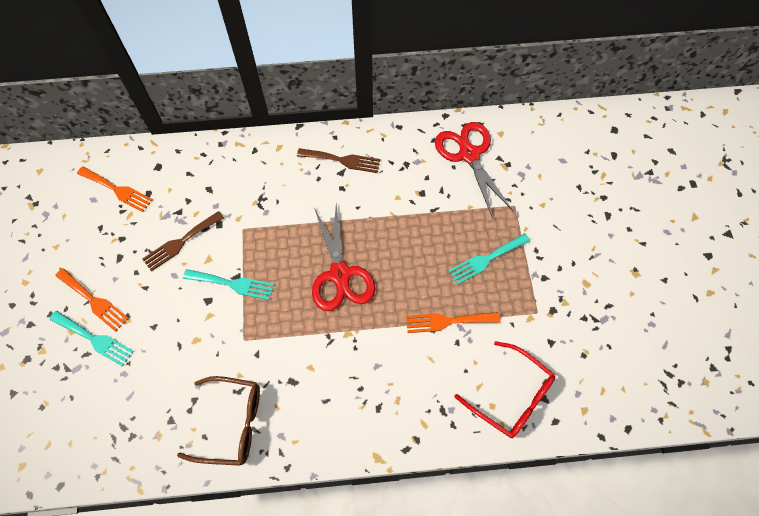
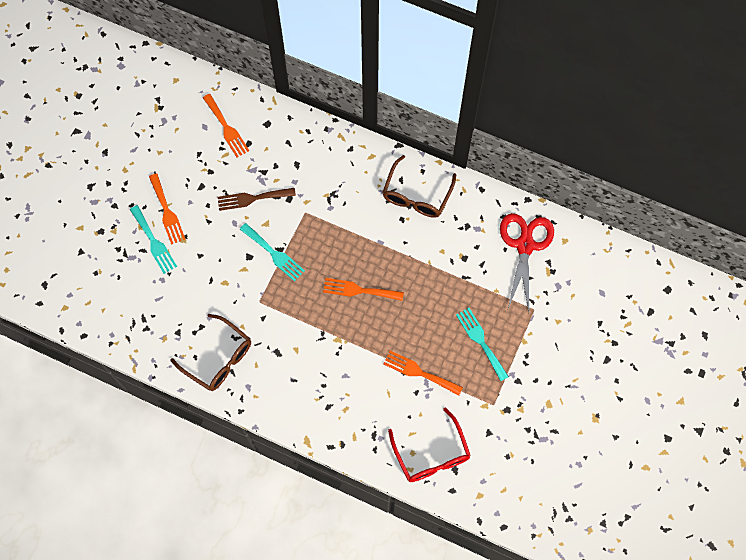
camera: 30 degrees right, 5 degrees up
brown fork [297,148,380,173] -> brown glasses [382,155,456,218]
red scissors [312,204,375,311] -> orange fork [323,278,404,301]
turquoise fork [448,233,530,285] -> turquoise fork turned 60 degrees clockwise [456,308,509,381]

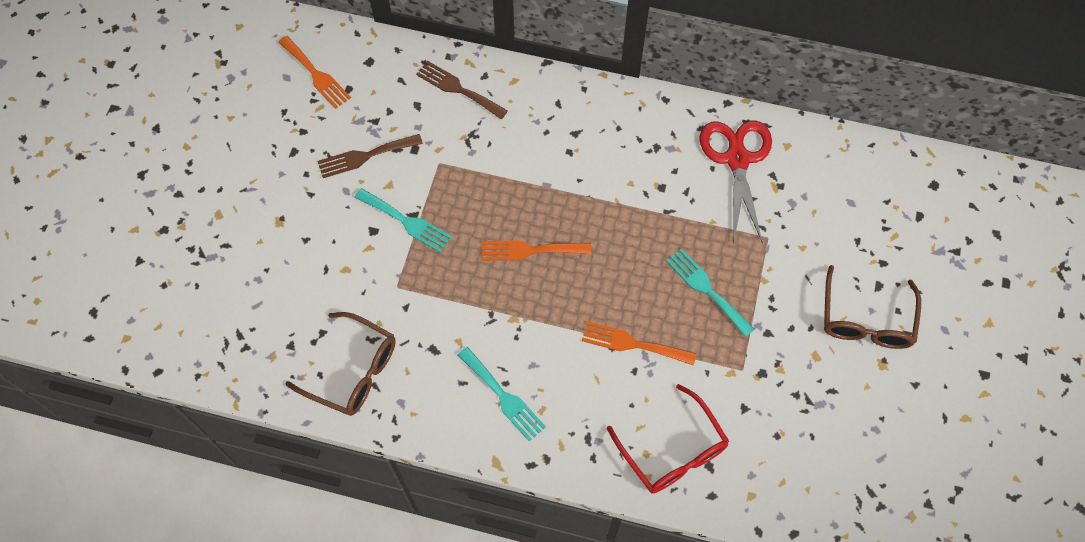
camera: 10 degrees left, 5 degrees down
turquoise fork [130,205,177,274] -> turquoise fork moved to [458,347,546,442]
orange fork [149,173,185,245] -> none
brown glasses [382,155,456,218] -> brown glasses moved to [824,265,921,349]
none -> brown fork [416,61,508,119]

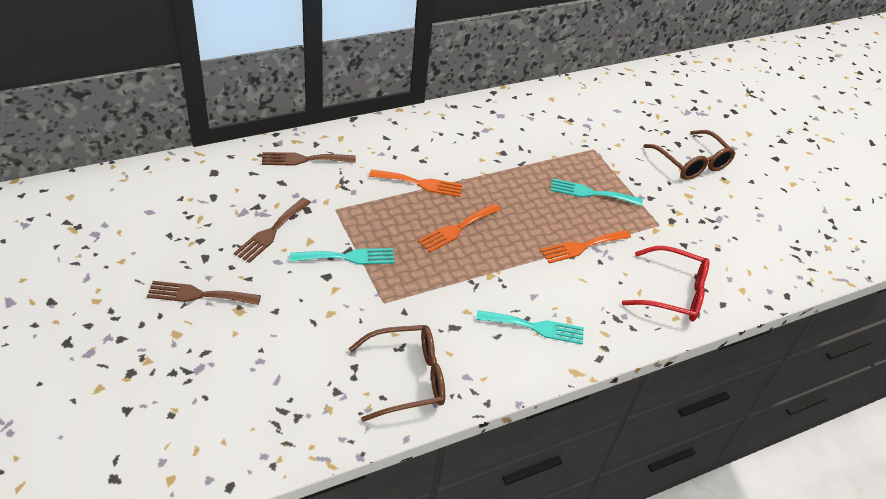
camera: 45 degrees left, 20 degrees down
orange fork [278,36,351,109] -> orange fork moved to [369,169,463,197]
red scissors [700,121,772,244] -> none
none -> brown fork [147,281,261,305]

